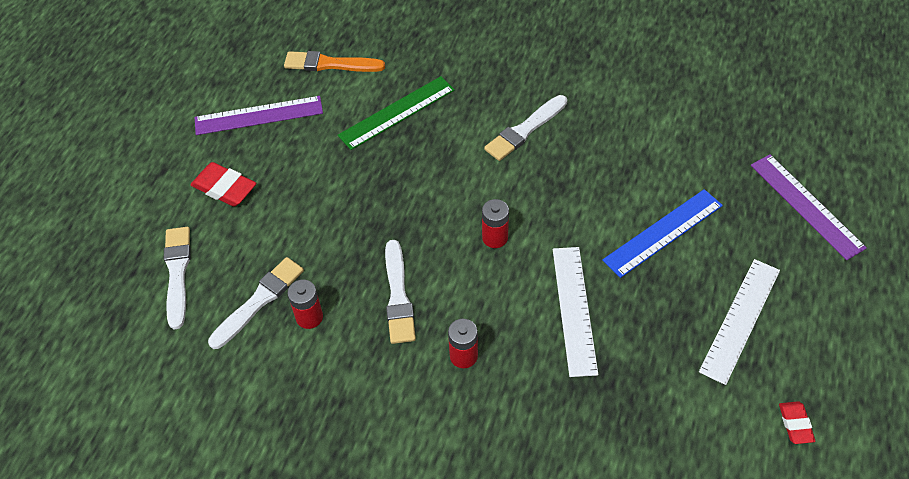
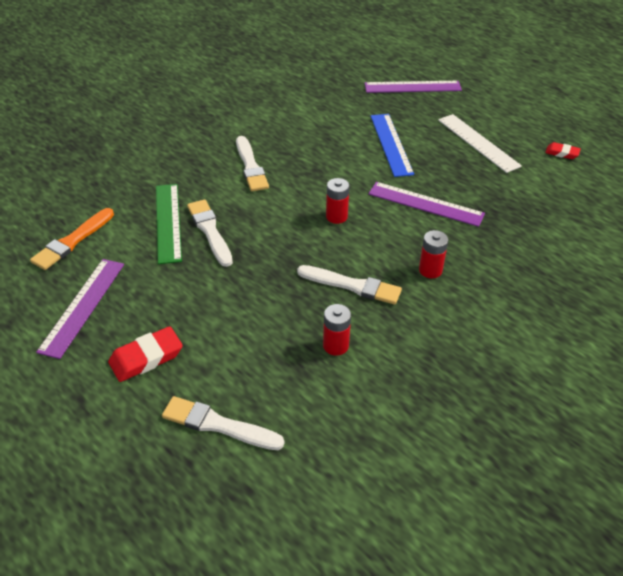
camera: 65 degrees left, 10 degrees down
white brush [208,257,304,349] -> white brush moved to [187,199,233,267]
white ruler [553,247,598,377] -> purple ruler [368,182,485,227]

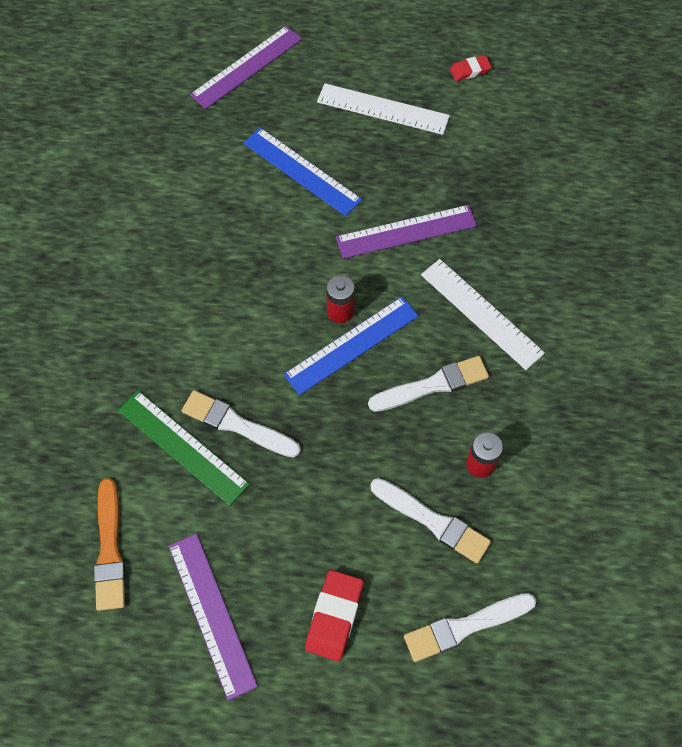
camera: 40 degrees left, 20 degrees up
white brush [236,136,269,191] -> white brush moved to [370,478,491,564]
red battery [419,230,448,278] -> white ruler [421,259,545,370]
none -> blue ruler [283,297,419,395]

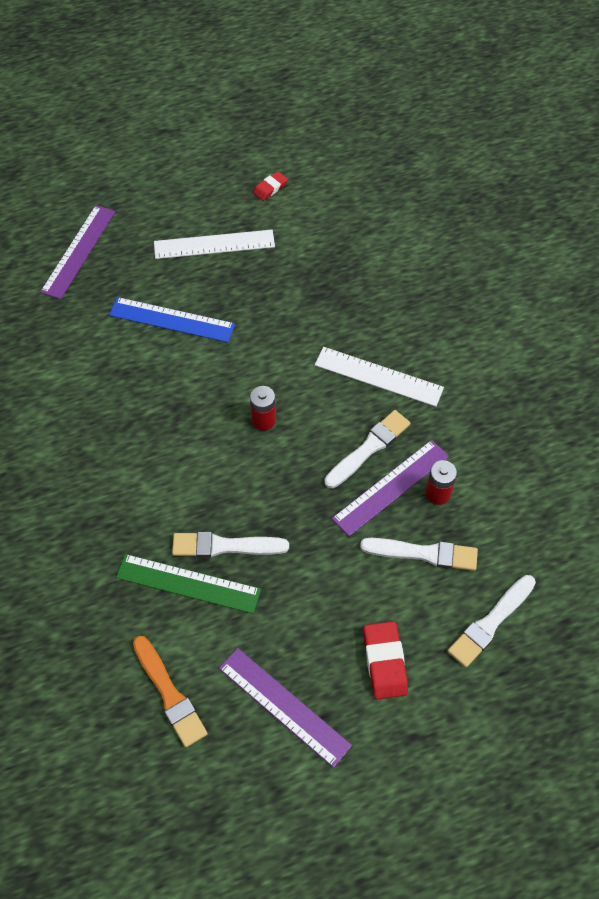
camera: 25 degrees left, 5 degrees down
blue ruler [283,297,419,395] -> none
purple ruler [336,205,477,259] -> purple ruler moved to [332,440,449,536]

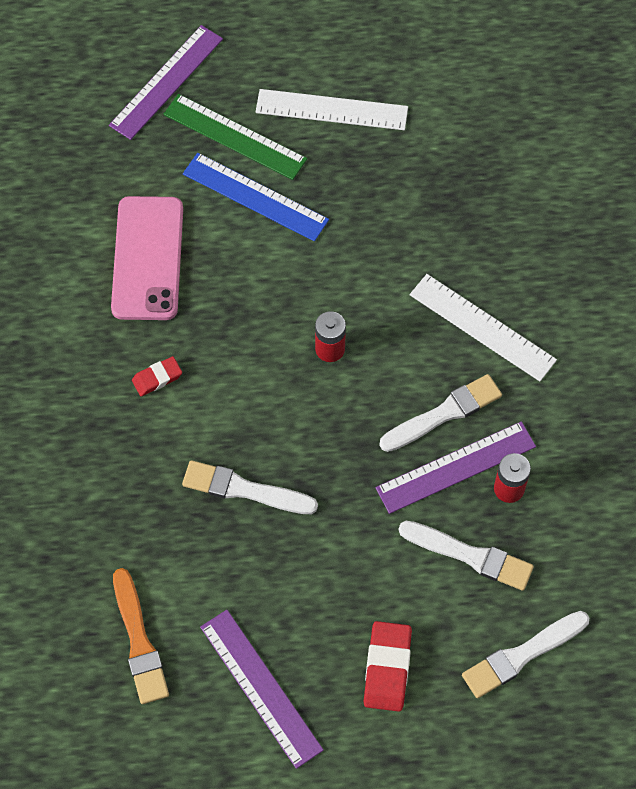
camera: 15 degrees right, 5 degrees up
green ruler [116,554,261,614] -> green ruler moved to [164,94,307,180]
red eraser [253,171,288,201] -> red eraser moved to [132,356,182,396]
none -> pink phone [111,196,183,320]

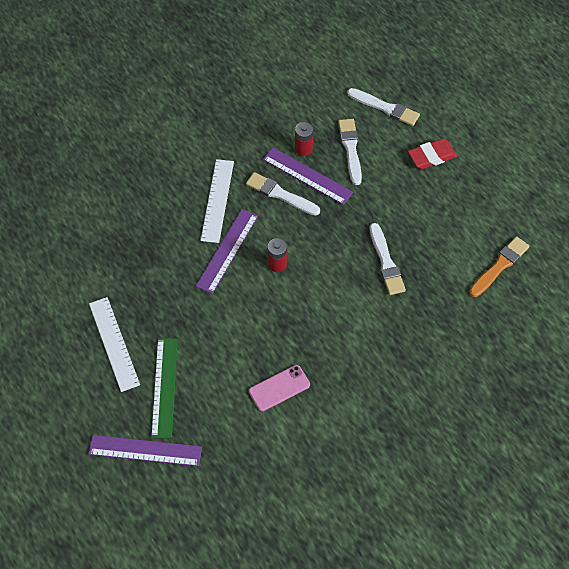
camera: 120 degrees left, 5 degrees down
pink phone [111,196,183,320] -> pink phone [249,365,310,411], size x0.62
red eraser [132,356,182,396] -> none
blue ruler [183,153,329,242] -> none
purple ruler [200,610,323,769] -> purple ruler moved to [196,209,258,294]

